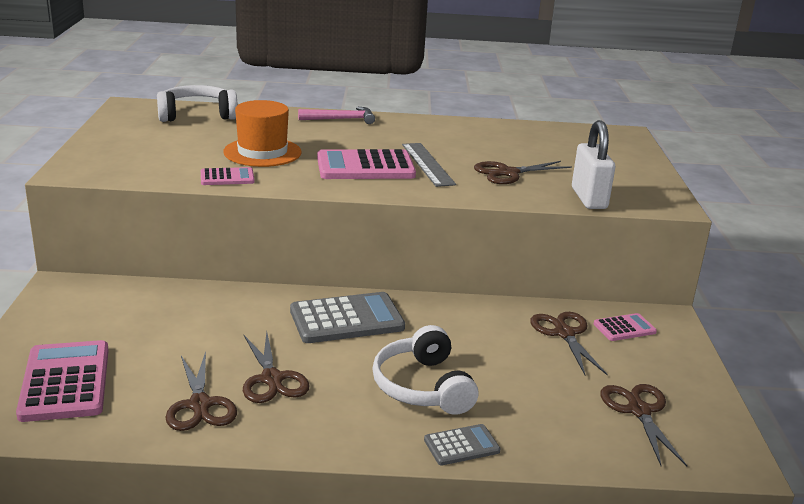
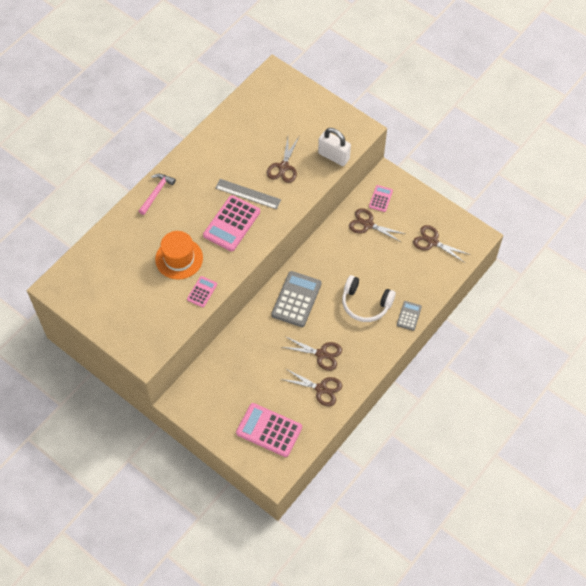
camera: 50 degrees left, 35 degrees up
white headphones [157,85,238,122] -> none

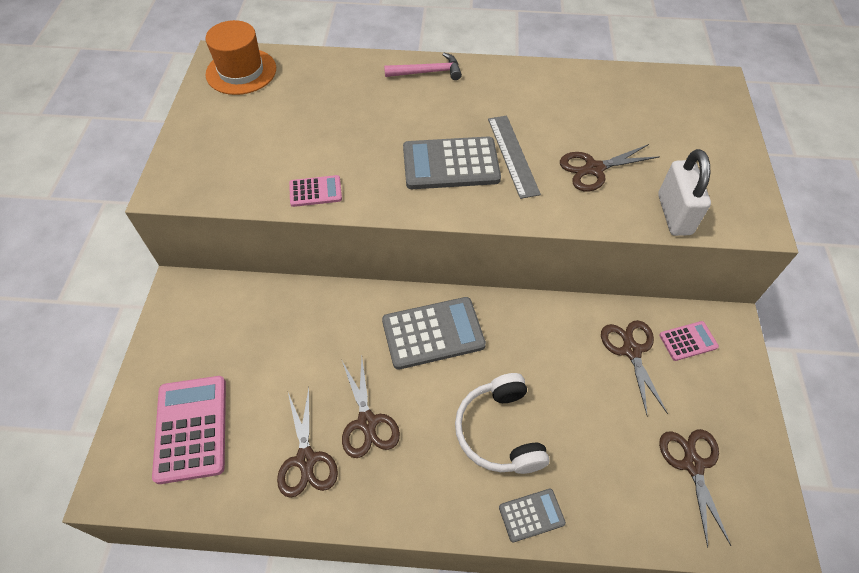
camera: 55 degrees right, 5 degrees down
orange hat [155,231,203,279] -> orange hat moved to [205,20,276,95]
pink calculator [203,195,260,251] -> grey calculator [403,136,501,189]

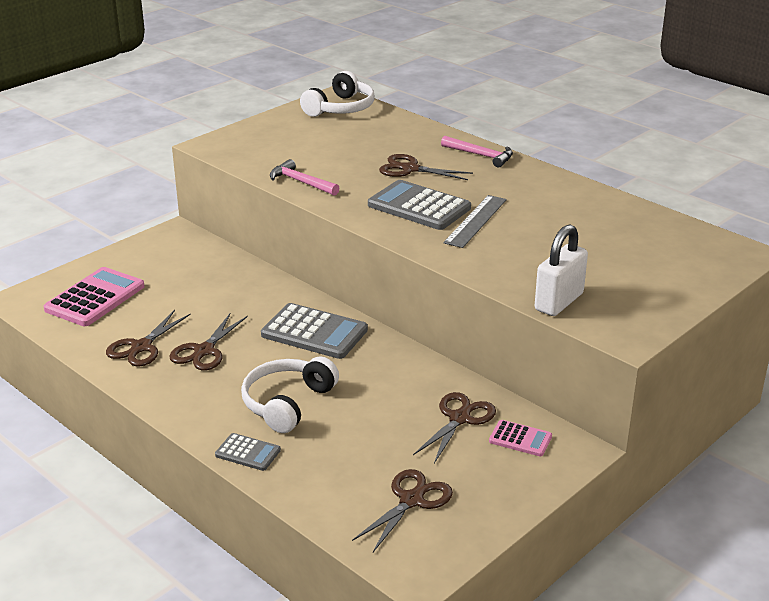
camera: 40 degrees right, 25 degrees down
orange hat [205,20,276,95] -> white headphones [300,71,375,117]
pink calculator [289,175,342,207] -> pink hammer [270,159,339,196]
brown scissors [560,144,660,191] -> brown scissors moved to [379,154,473,180]

